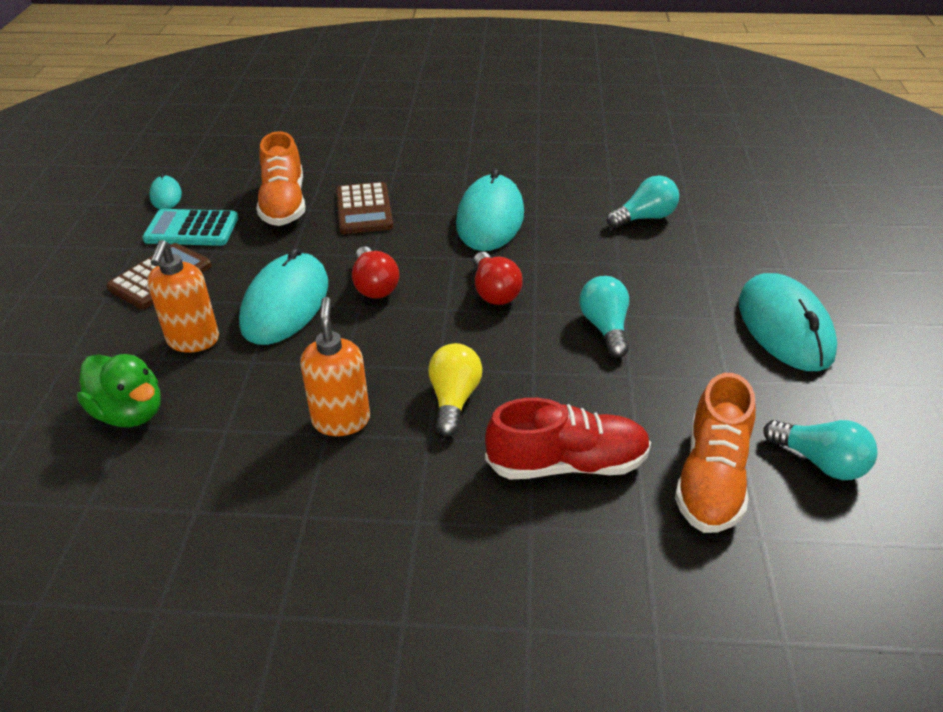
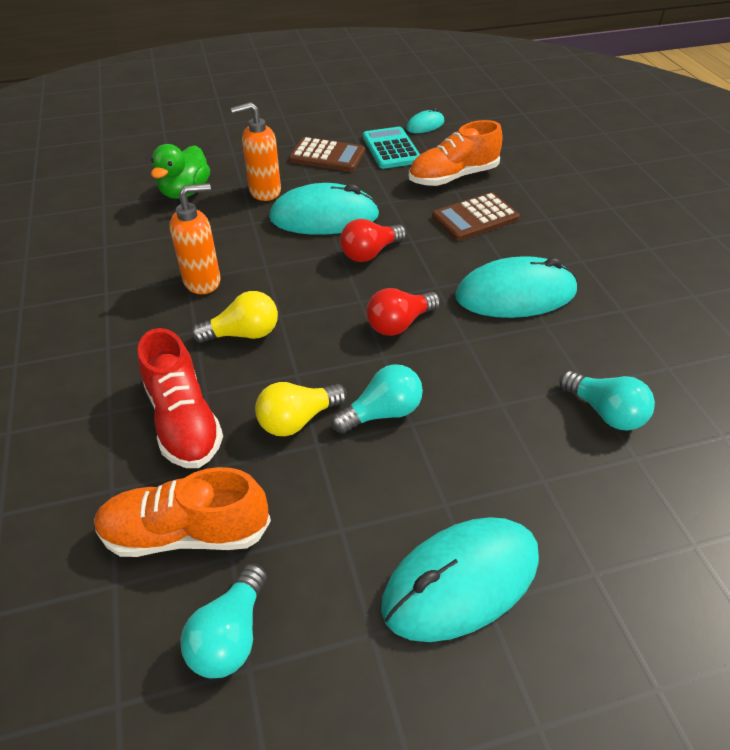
camera: 70 degrees right, 5 degrees up
none -> yellow light bulb [255,382,347,436]

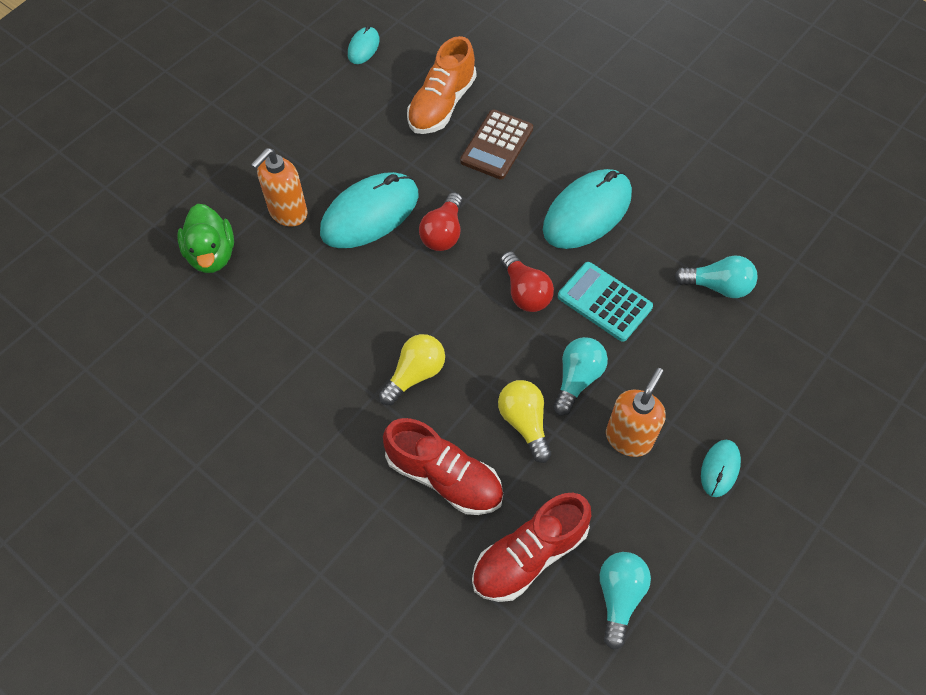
camera: 35 degrees left, 15 degrees up
orange shoe [94,467,271,557] -> red shoe [472,493,591,602]
orange soap dispenser [170,183,221,294] -> orange soap dispenser moved to [606,368,666,457]
turquoise light bulb [180,563,267,678] -> turquoise light bulb turned 150 degrees counterclockwise [600,552,651,650]
yellow light bulb [255,382,347,436] -> yellow light bulb turned 135 degrees clockwise [498,380,551,463]
brown calculator [289,137,365,172] -> none
turquoise calculator [363,127,420,169] -> turquoise calculator moved to [558,262,653,342]
red light bulb [367,288,440,336] -> red light bulb turned 45 degrees counterclockwise [500,251,554,312]
turquoise mouse [381,517,539,642] -> turquoise mouse [701,440,741,497], size x0.49

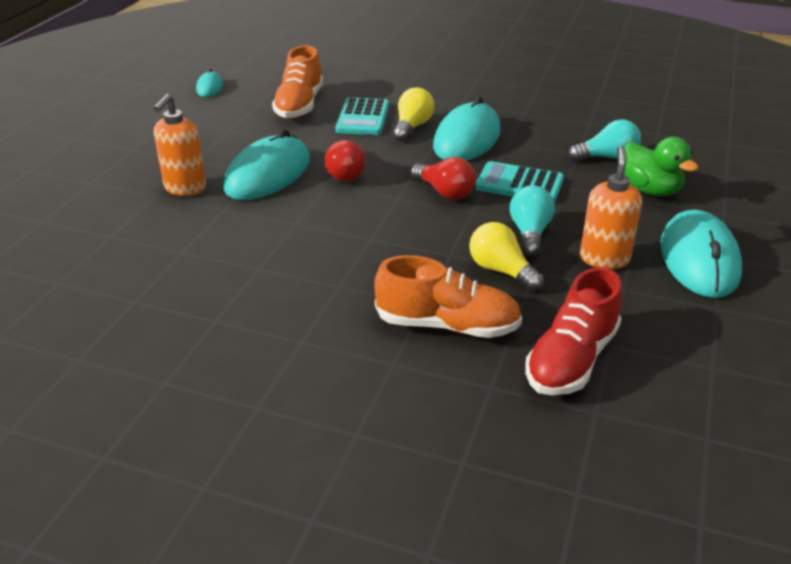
camera: 20 degrees left, 25 degrees down
green duck [177,204,234,273] -> green duck moved to [624,137,699,196]
yellow light bulb [379,334,445,405] -> yellow light bulb moved to [393,87,435,141]
red shoe [383,418,503,515] -> orange shoe [374,255,522,338]
brown calculator [460,110,533,180] -> turquoise calculator [336,97,389,135]
turquoise light bulb [600,552,651,650] -> none
turquoise mouse [701,440,741,497] -> turquoise mouse [660,209,742,298], size x2.05

